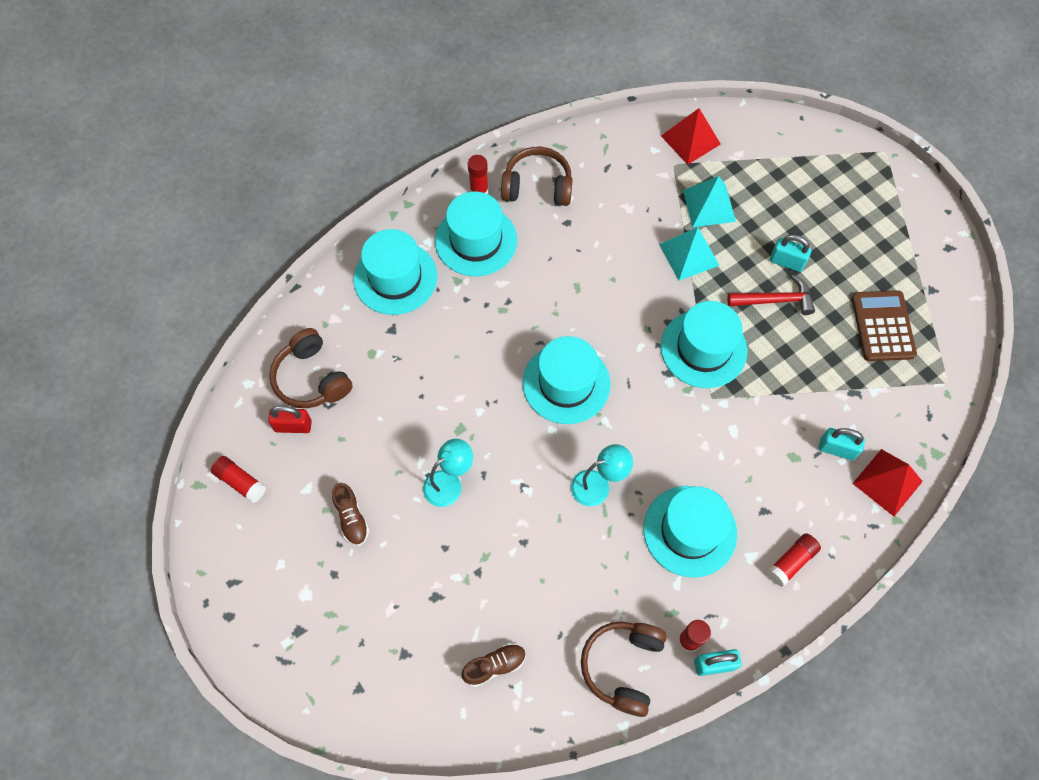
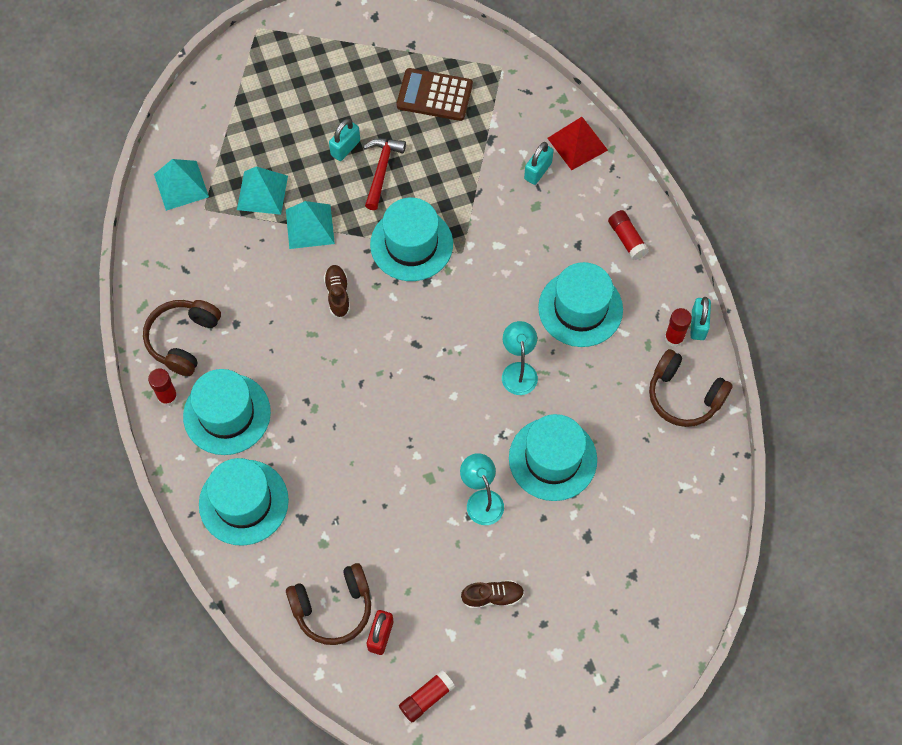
camera: 75 degrees left, 0 degrees up
brown shoe [461,643,526,687] -> brown shoe moved to [324,265,350,318]
turquoise hat [523,336,610,424] -> turquoise hat moved to [509,414,597,501]
red pyramid [661,108,721,165] -> turquoise pyramid [154,159,209,211]

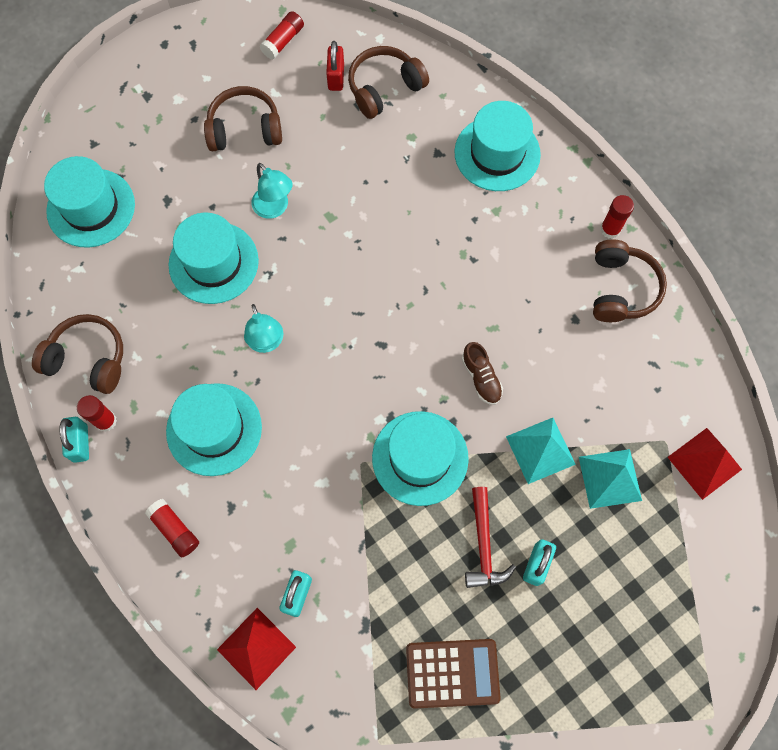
camera: 165 degrees right, 5 degrees up
turquoise pyramid [154,159,209,211] -> red pyramid [668,428,742,500]
turquoise hat [183,369,271,455] -> turquoise hat moved to [44,156,135,248]
brown shoe [461,580,524,609] -> brown headphones [204,86,282,151]

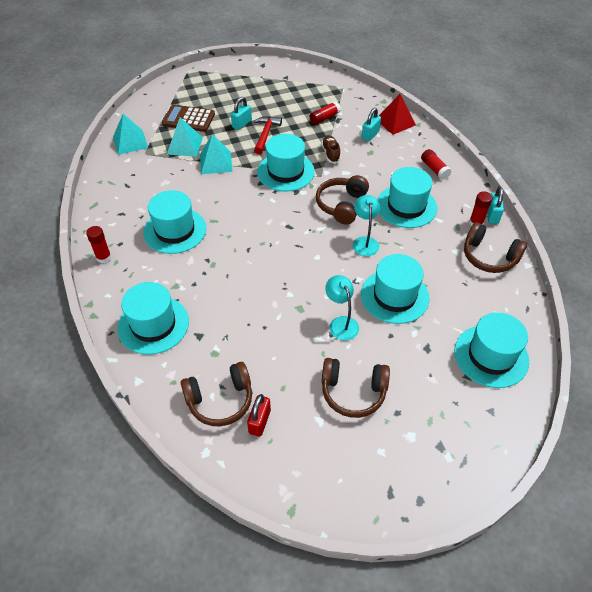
camera: 165 degrees left, 20 degrees down
red glue stick [259,11,304,60] -> red glue stick moved to [310,101,341,125]
brown calculator [406,639,501,709] -> brown calculator moved to [162,105,215,132]
brown shoe [462,342,503,405] -> brown shoe moved to [321,135,341,163]
brown headphones [593,240,667,322] -> brown headphones moved to [316,175,369,225]
red pyramid [668,428,742,500] -> turquoise pyramid [113,114,148,155]
none -> turquoise hat [143,190,206,254]

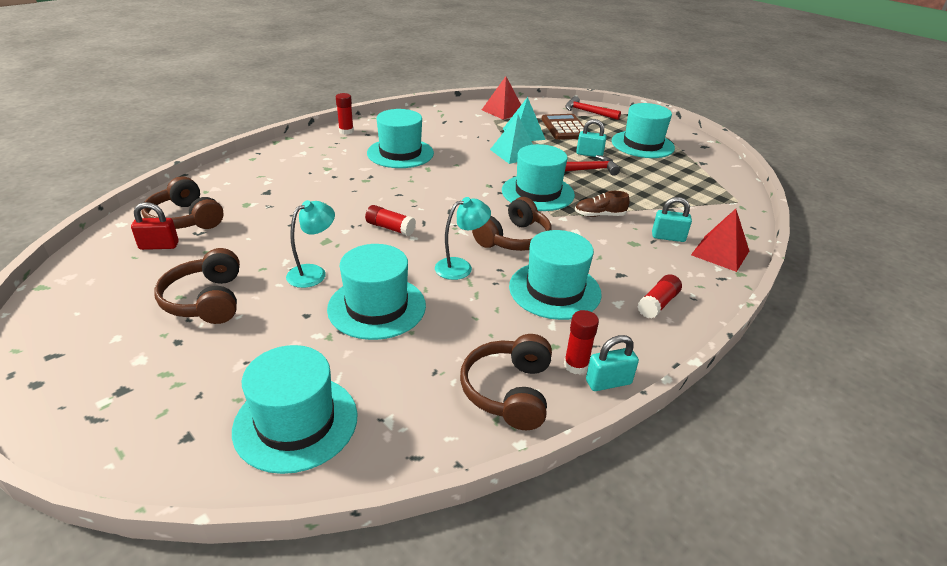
camera: 65 degrees right, 15 degrees down
turquoise pyramid [113,114,148,155] -> red pyramid [482,76,521,120]
turquoise hat [117,282,189,355] -> turquoise hat moved to [612,103,675,158]
red glue stick [310,101,341,125] -> red glue stick moved to [365,205,416,236]
brown headphones [316,175,369,225] -> brown headphones turned 135 degrees clockwise [472,197,552,251]
brown shoe [321,135,341,163] -> brown shoe turned 150 degrees counterclockwise [575,191,629,217]
none -> red hammer [565,96,621,120]

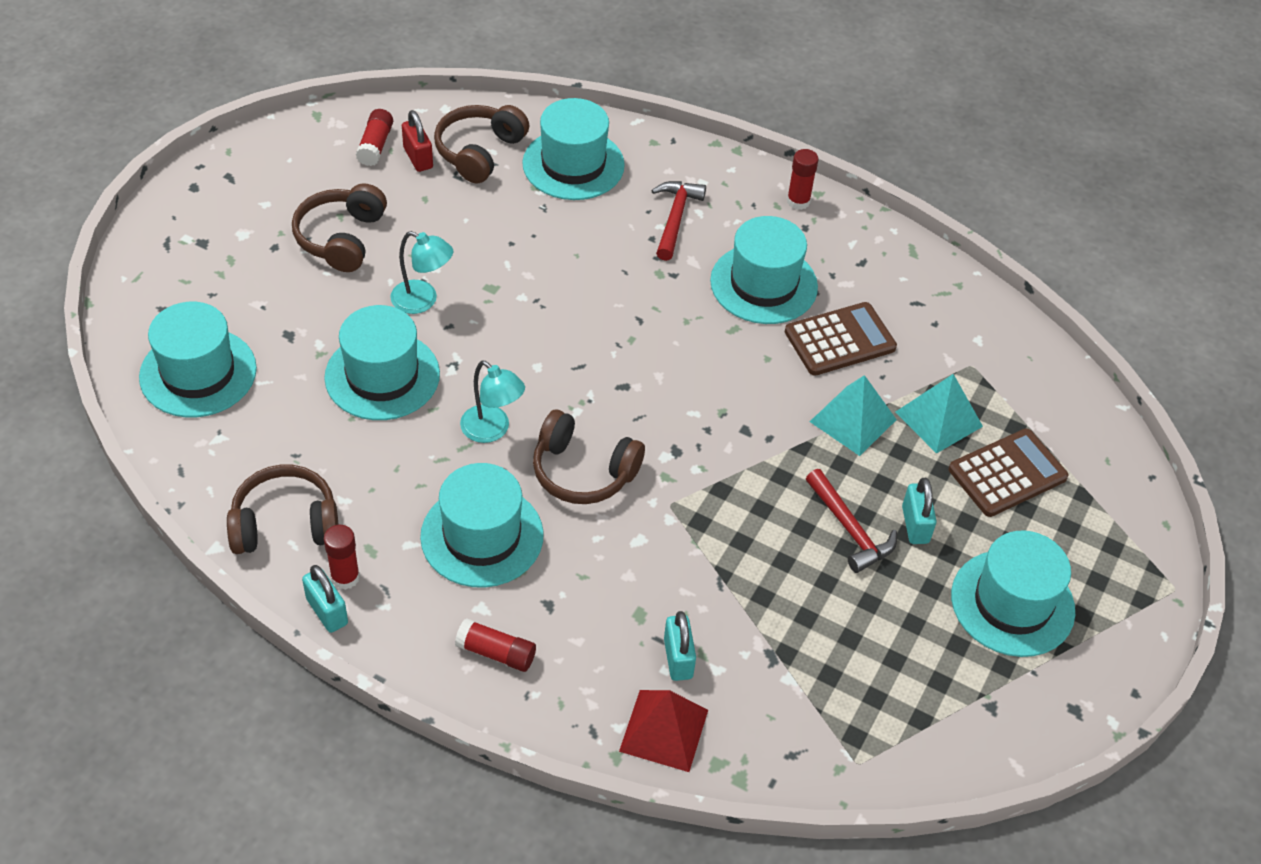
camera: 70 degrees right, 15 degrees up
brown headphones [154,248,240,324] -> brown headphones turned 45 degrees counterclockwise [292,183,387,272]
red glue stick [365,205,416,236] -> red glue stick moved to [355,109,393,166]
red pyramid [482,76,521,120] -> none
turquoise hat [502,144,575,211] -> turquoise hat moved to [522,98,625,200]
red hammer [565,96,621,120] -> red hammer moved to [651,181,706,261]
brown shoe [575,191,629,217] -> none
none -> brown calculator [785,302,897,376]

